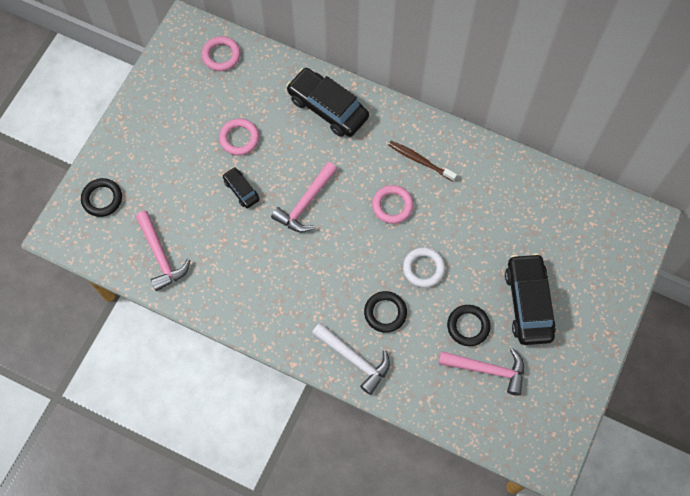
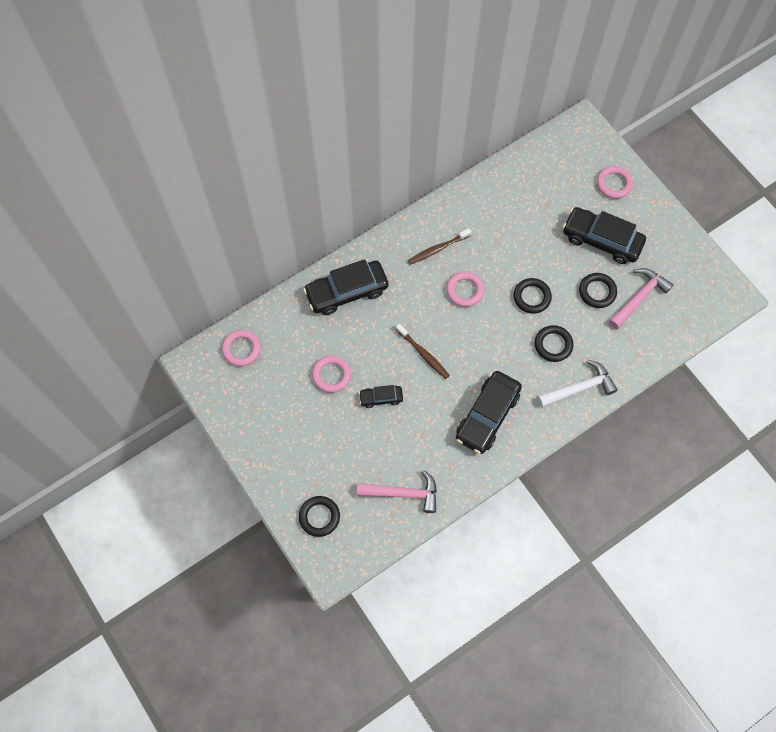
camera: 60 degrees left, 0 degrees up
pink hammer [271,162,337,232] -> brown toothbrush [396,324,450,379]
white ring [403,247,445,288] -> black ring [513,278,552,314]
none -> black car [456,371,522,454]
none -> pink ring [597,166,633,199]

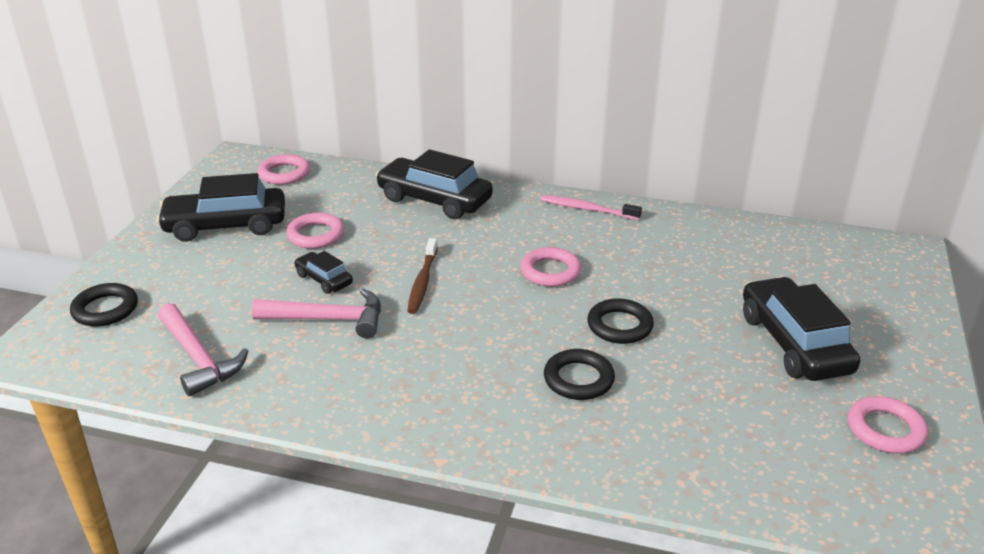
camera: 50 degrees right, 35 degrees down
brown toothbrush [408,228,472,265] -> none
black car [456,371,522,454] -> black car moved to [156,173,285,242]
white hammer [537,360,618,408] -> none
black ring [579,273,617,308] -> none
pink ring [597,166,633,199] -> pink ring moved to [848,396,928,454]
pink hammer [609,268,673,329] -> pink hammer moved to [251,289,381,338]
none -> pink toothbrush [540,195,642,220]

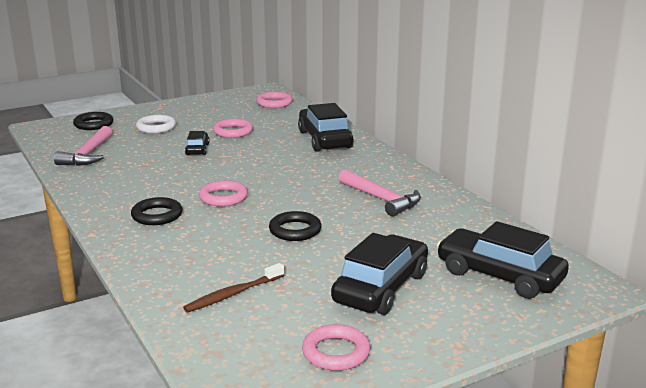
camera: 45 degrees right, 10 degrees down
black car [156,173,285,242] -> black car moved to [437,221,569,299]
pink hammer [251,289,381,338] -> pink hammer moved to [339,169,421,217]
brown toothbrush [407,238,438,314] -> brown toothbrush moved to [183,263,284,312]
pink ring [520,247,581,287] -> pink ring moved to [199,180,248,206]
pink toothbrush [540,195,642,220] -> none
black ring [544,349,615,400] -> black ring moved to [131,197,182,225]
none -> white ring [136,115,176,134]

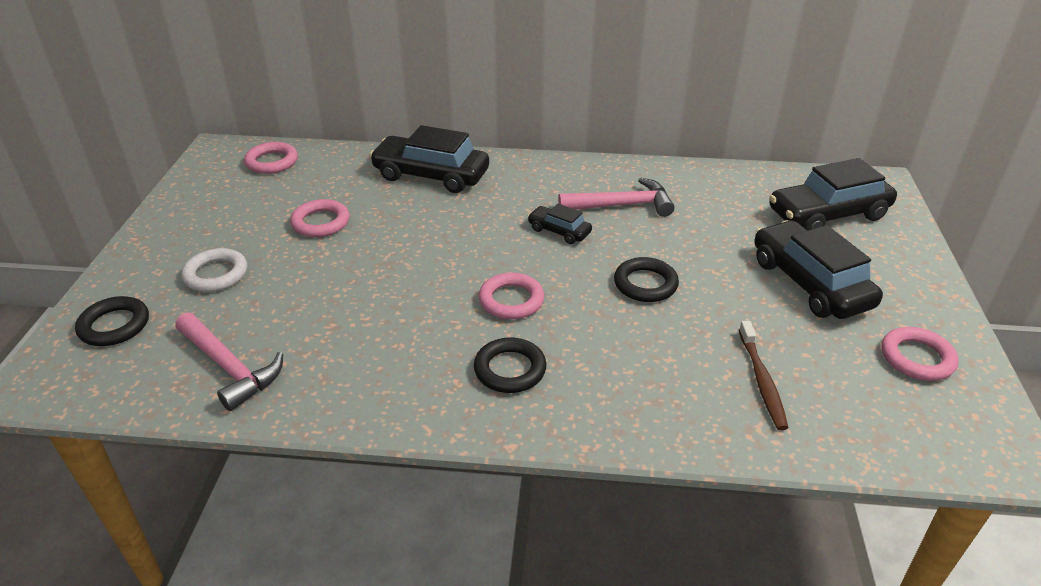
camera: 55 degrees left, 15 degrees up
black car [185,131,210,155] -> black car moved to [528,204,592,244]

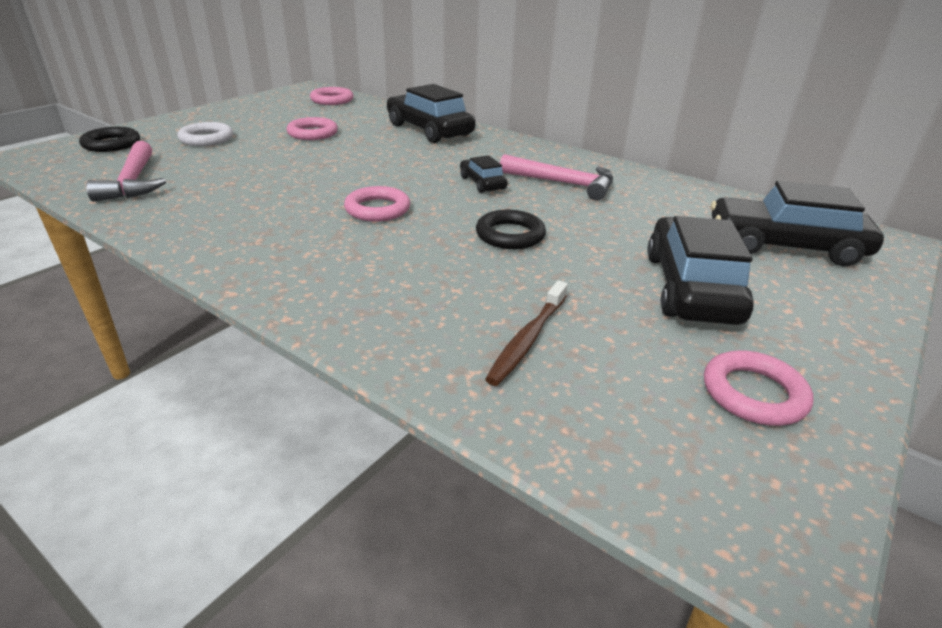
camera: 30 degrees right, 5 degrees down
black ring [474,337,546,393] -> none

